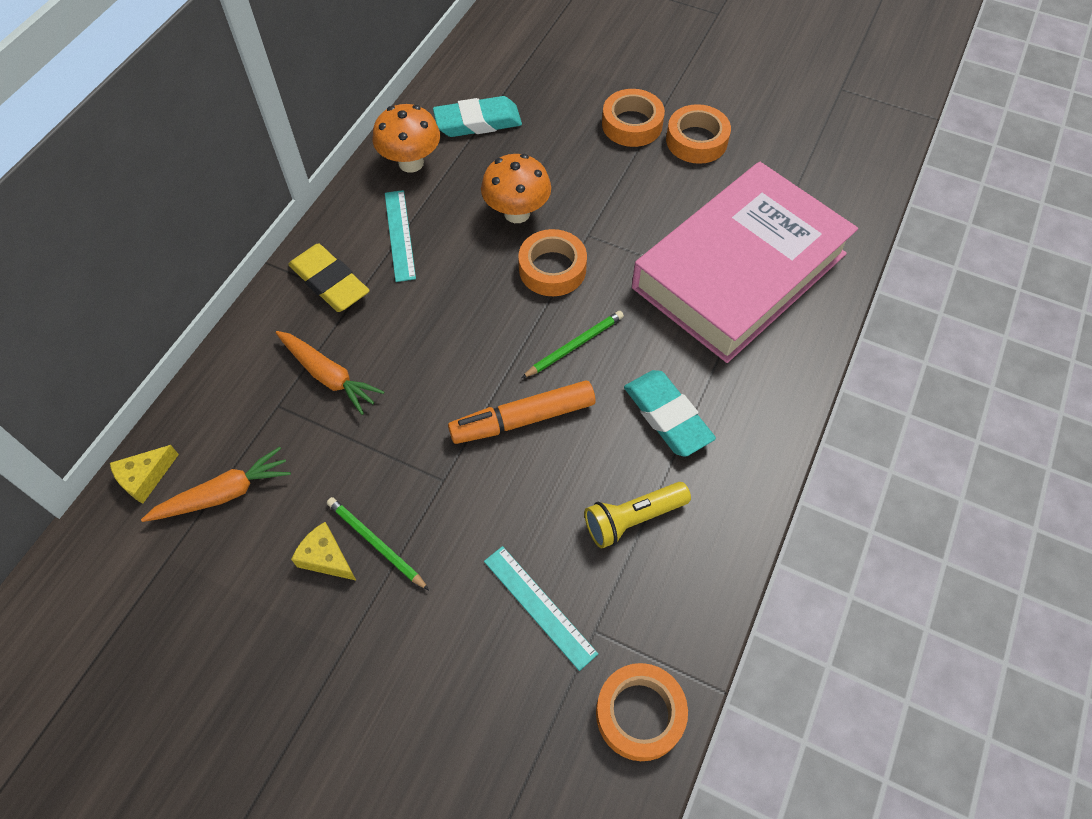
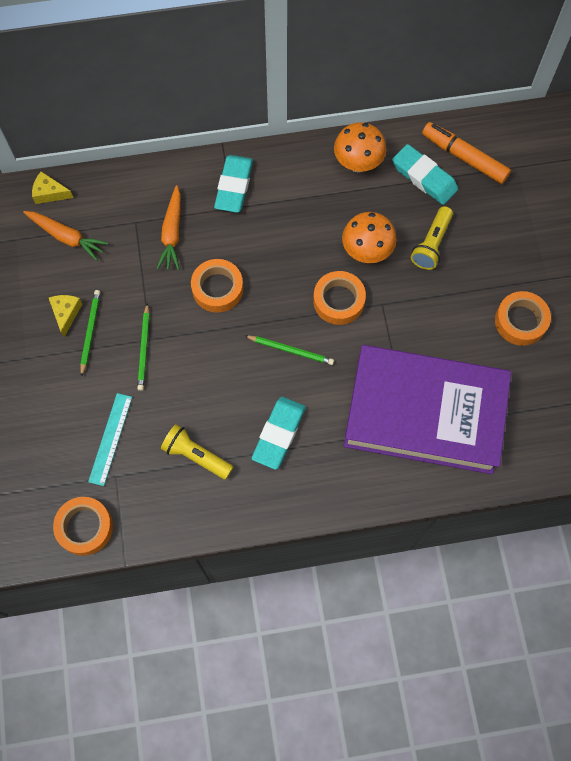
camera: 55 degrees right, 10 degrees up
yellow eraser [288,243,369,312] -> turquoise eraser [214,155,253,213]
turquoise ruler [385,190,416,282] -> none
orange marker [448,380,595,444] -> orange marker moved to [422,122,511,184]
orange tape [602,89,665,147] -> orange tape moved to [191,259,243,313]
pink book [632,162,858,363] -> purple book [344,345,511,474]
none -> green pencil [137,303,150,391]
none -> yellow flashlight [411,206,453,270]

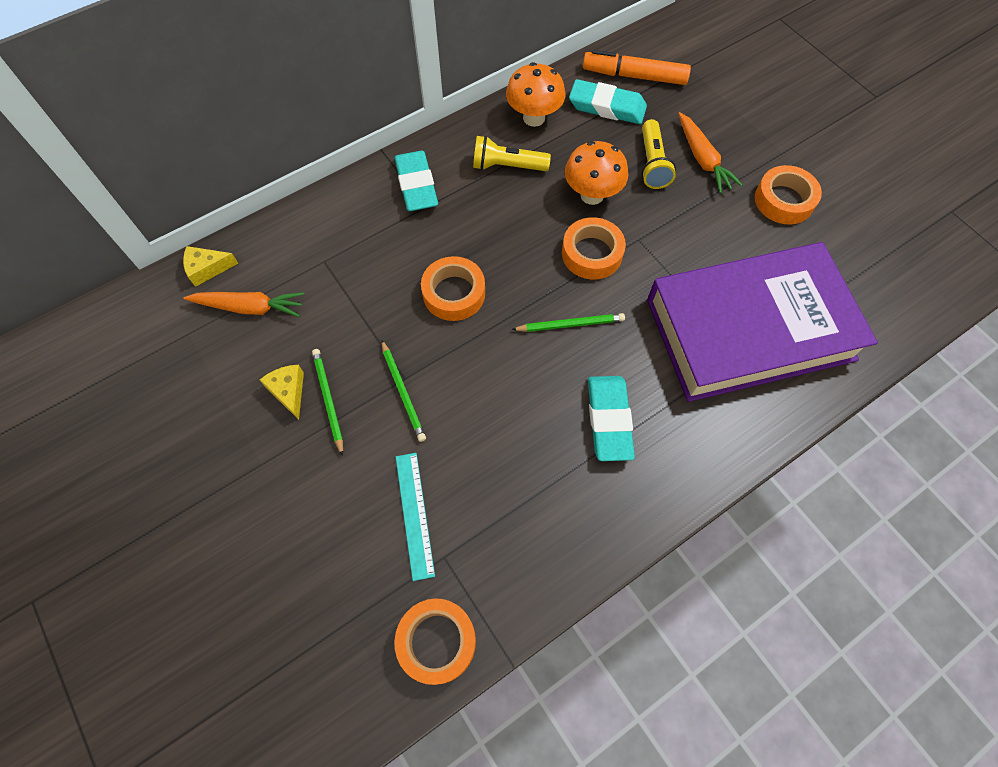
camera: 25 degrees left, 5 degrees down
orange carrot [157,185,181,270] -> orange carrot moved to [678,112,743,193]
yellow flashlight [161,424,233,480] -> yellow flashlight moved to [473,136,551,171]

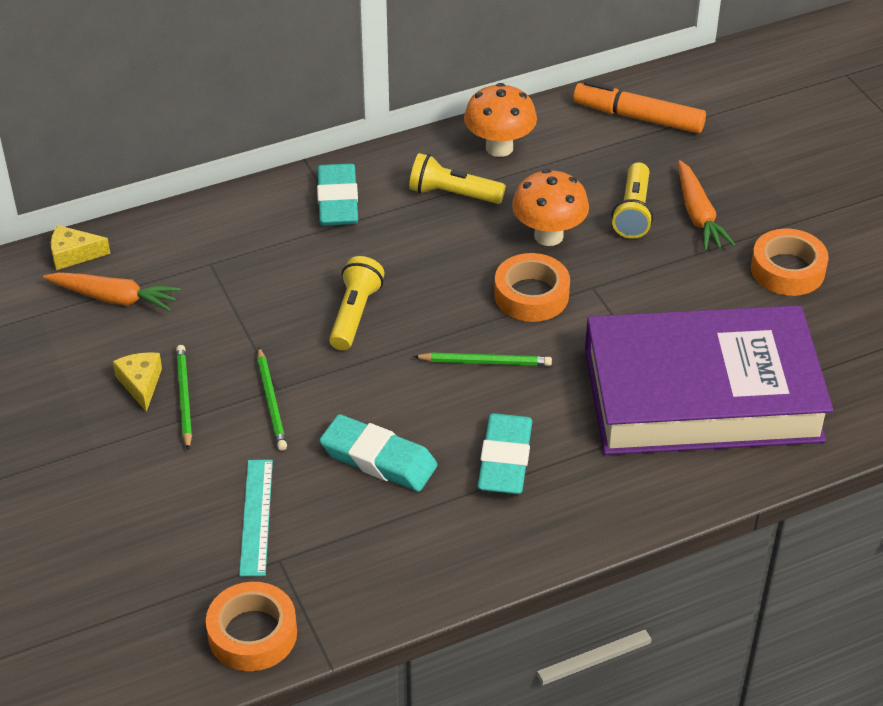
camera: 10 degrees right, 20 degrees down
orange tape [421,256,485,321] -> yellow flashlight [329,256,384,350]
turquoise eraser [569,79,647,124] -> turquoise eraser moved to [320,414,438,492]

